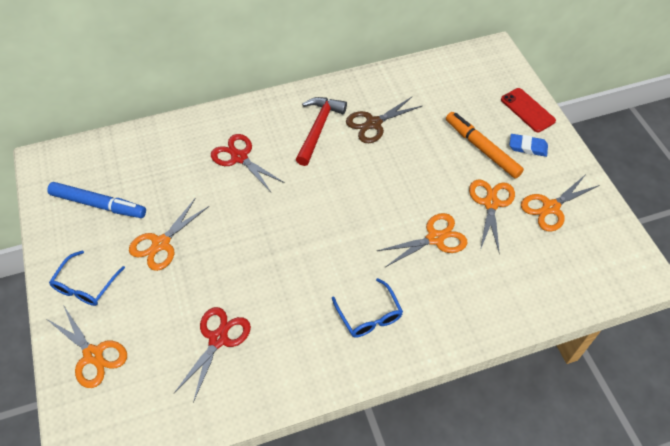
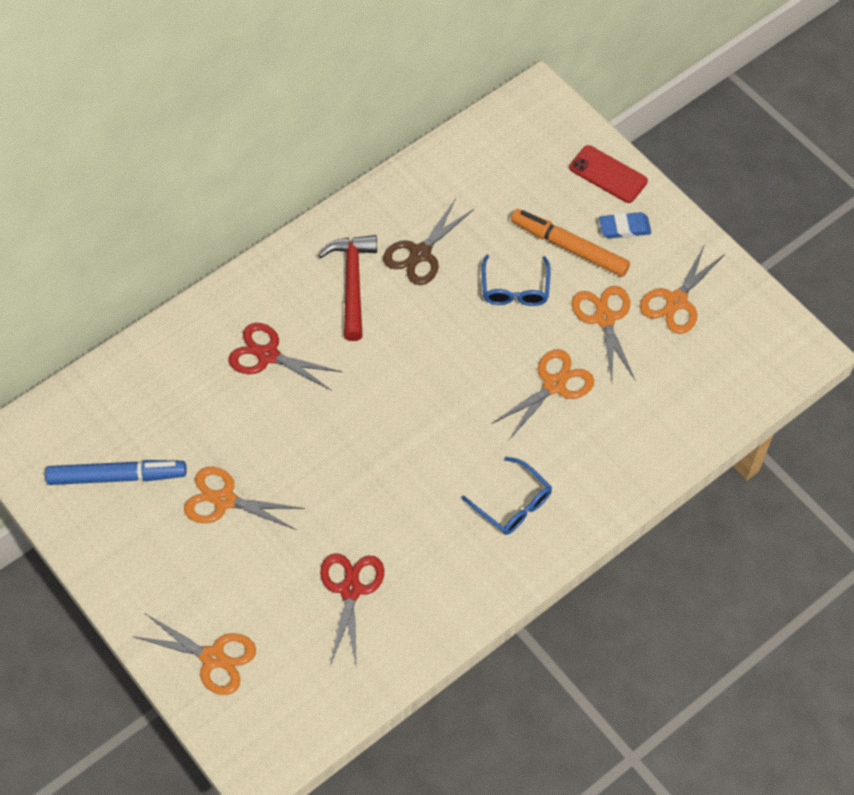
camera: 20 degrees left, 5 degrees up
blue glasses [49,250,125,306] -> blue glasses moved to [482,254,550,306]
orange scissors [129,198,209,271] -> orange scissors turned 90 degrees clockwise [184,467,305,530]

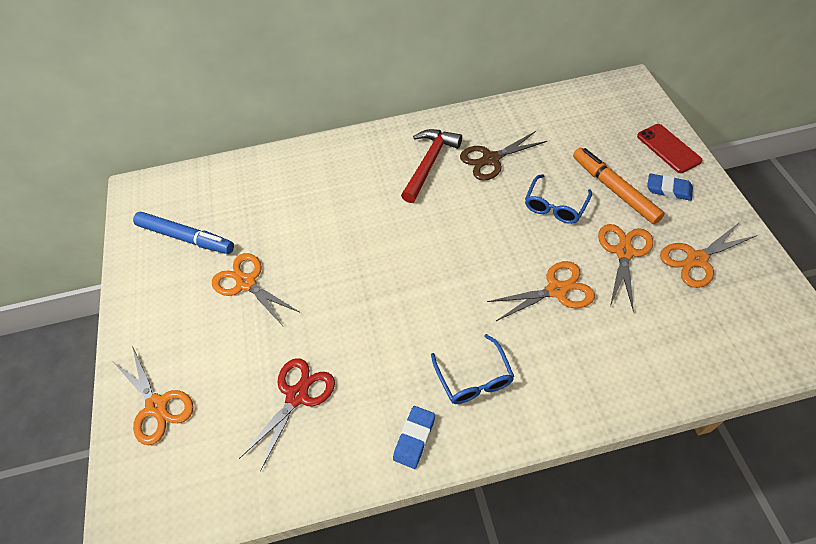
camera: 30 degrees right, 5 degrees down
red scissors [229,323,342,391] -> none
none -> blue eraser [393,406,435,469]

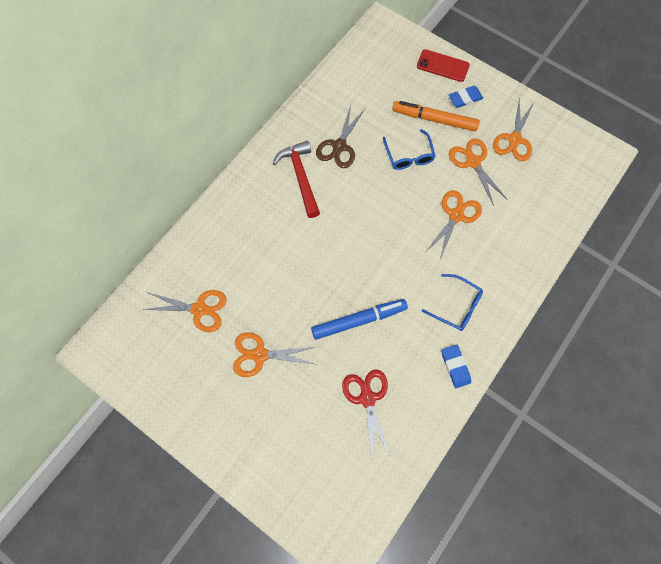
camera: 45 degrees left, 15 degrees up
orange scissors [113,346,194,445] -> orange scissors moved to [143,290,227,332]
blue marker [133,212,234,254] -> blue marker moved to [311,299,408,340]

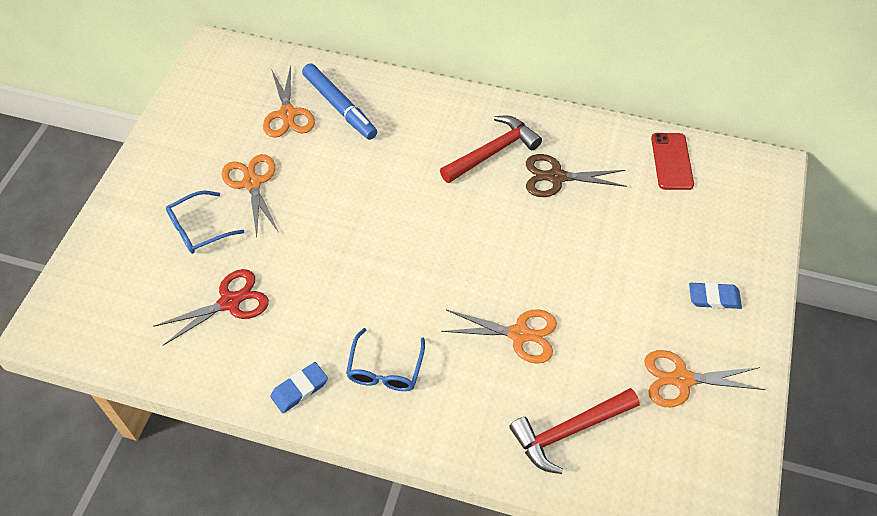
camera: 70 degrees right, 15 degrees down
blue marker [311,299,408,340] -> blue marker moved to [302,63,377,140]
blue glasses [383,129,436,170] -> blue glasses moved to [166,191,244,254]
orange marker [392,101,480,131] -> none
red phone [417,49,470,82] -> red phone moved to [651,133,694,190]
blue eraser [449,86,483,108] -> blue eraser turned 45 degrees counterclockwise [689,282,742,309]
orange scissors [449,138,508,206] -> none
none -> red hammer [509,388,639,474]

